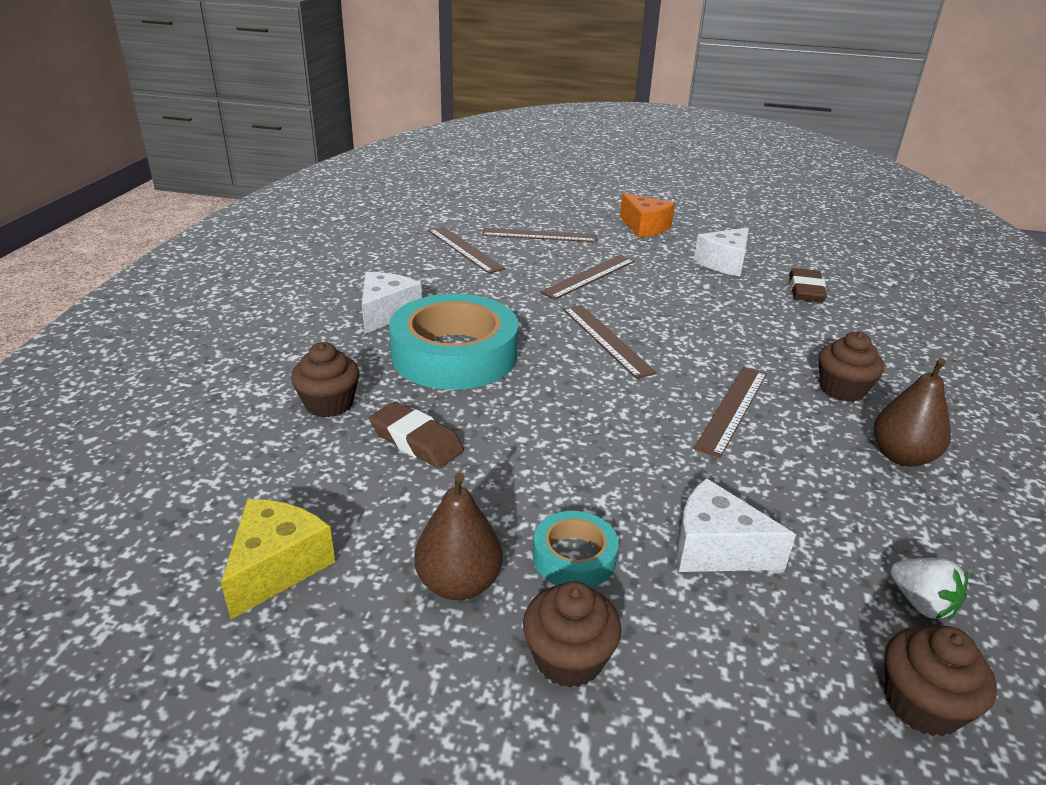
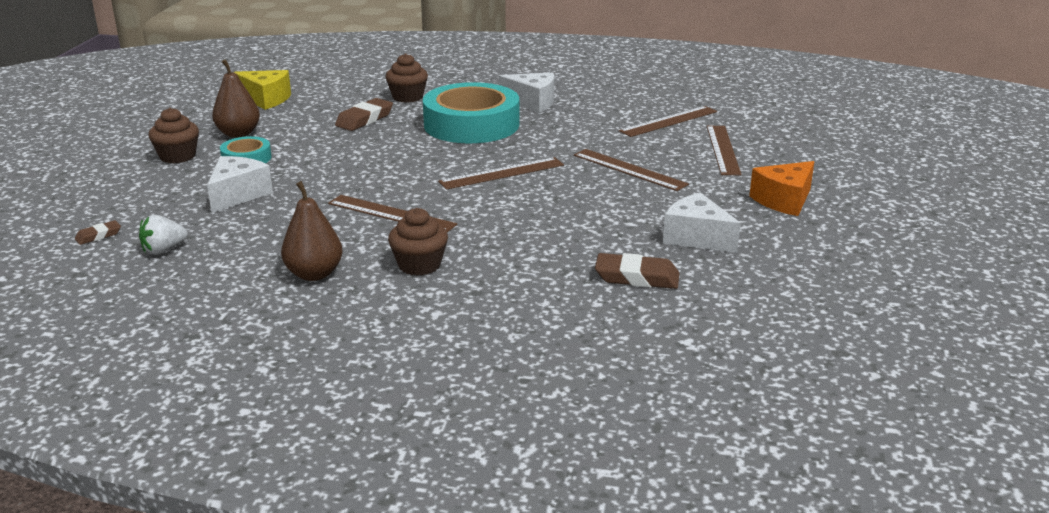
camera: 90 degrees right, 5 degrees down
brown cupcake [884,626,997,736] -> brown eraser [75,220,121,245]

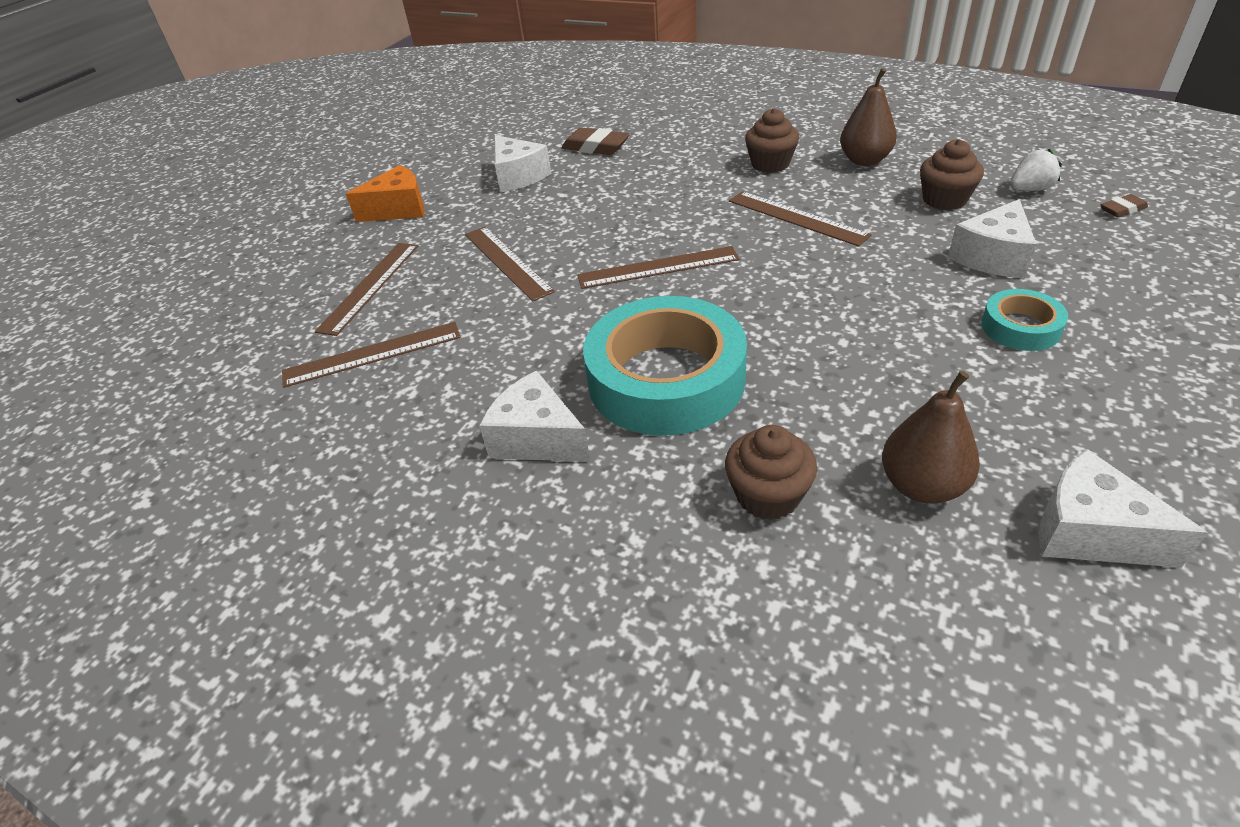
camera: 160 degrees left, 15 degrees up
brown cupcake [149,108,199,163] -> brown cupcake moved to [920,139,984,210]
brown pear [212,59,260,138] -> brown pear moved to [882,371,980,503]
yellow cheese [234,70,291,110] -> white cheese [1039,449,1208,568]
brown eraser [335,98,393,131] -> none

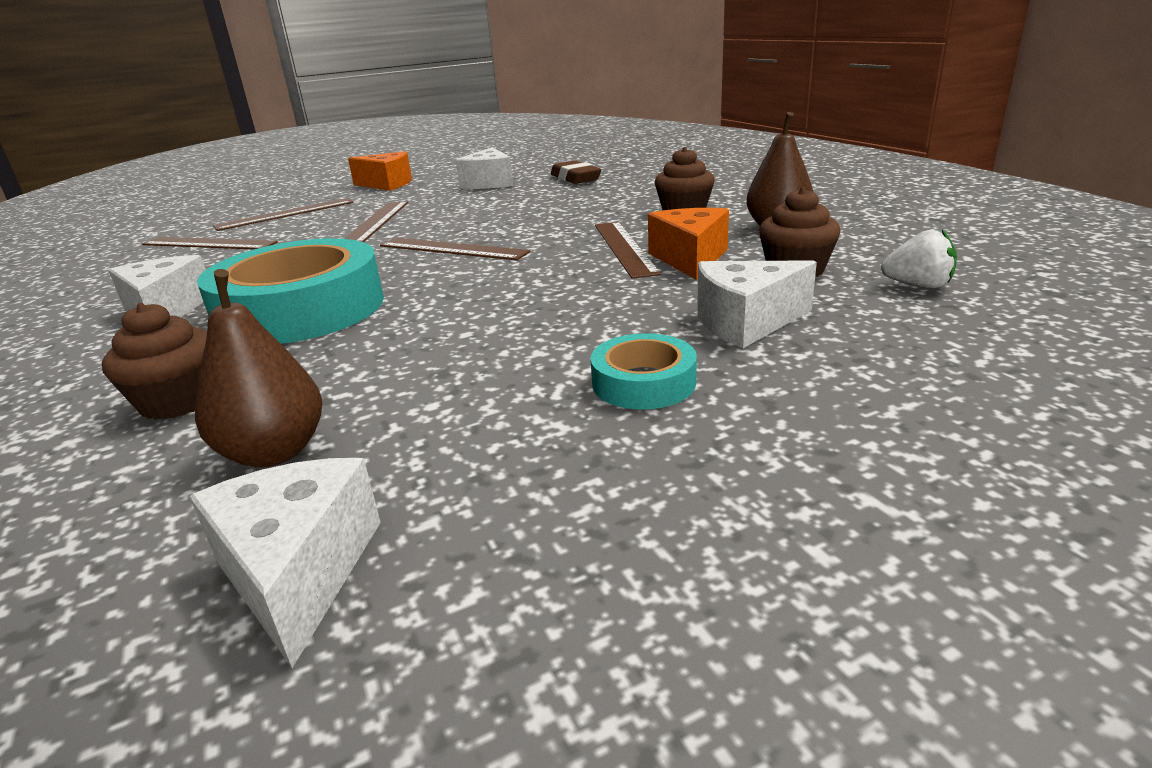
camera: 35 degrees right, 15 degrees down
brown eraser [1101,194,1148,217] -> none
none -> orange cheese [648,208,729,280]

